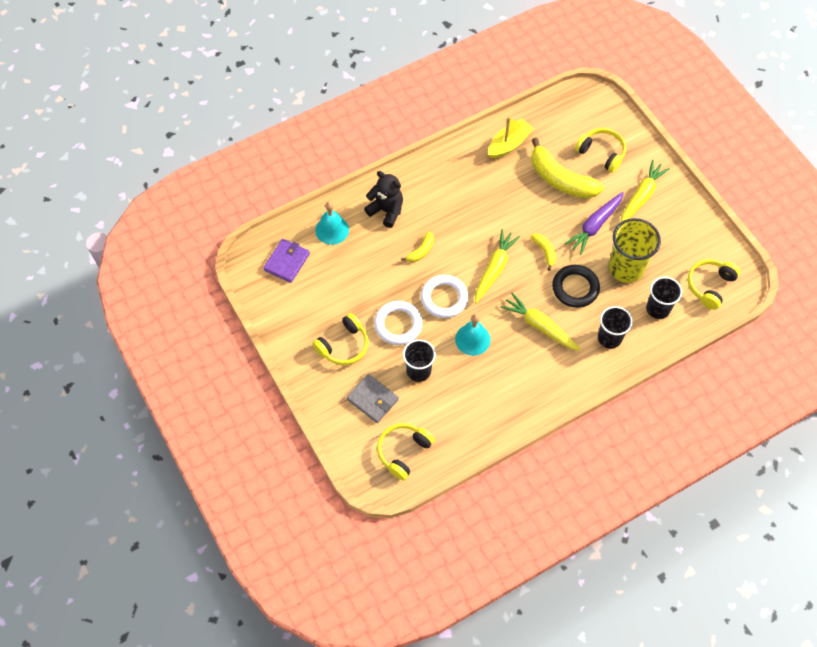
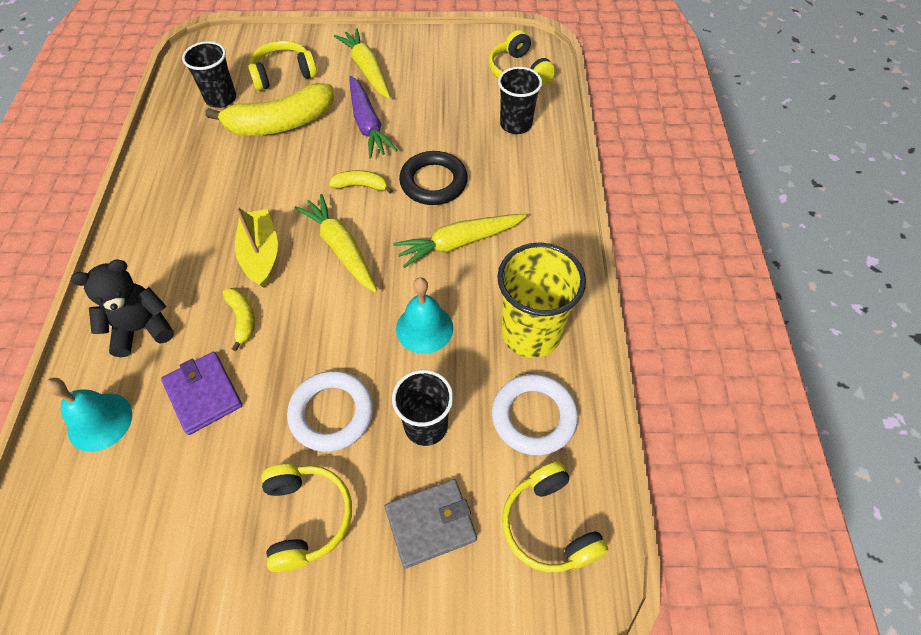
camera: 60 degrees left, 5 degrees down
purple wallet [263,239,310,283] -> purple wallet moved to [161,352,242,435]
white ring [421,275,468,318] -> white ring moved to [492,374,578,456]
yellow boat [488,116,534,158] -> yellow boat moved to [235,206,278,288]
black cup [598,306,633,349] -> black cup moved to [182,41,236,108]
yellow cup [609,218,661,283] -> yellow cup moved to [497,243,586,358]

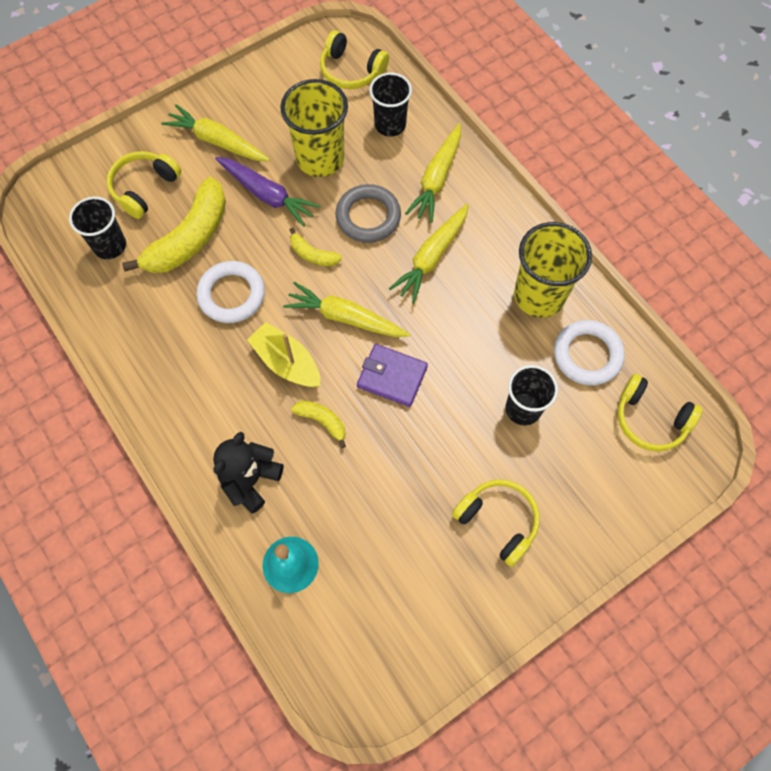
camera: 35 degrees left, 10 degrees up
purple wallet [161,352,242,435] -> purple wallet moved to [357,344,428,407]
white ring [287,371,373,452] -> white ring moved to [196,261,265,323]
yellow banana [329,170,393,194] -> yellow banana turned 120 degrees counterclockwise [290,228,342,266]
grey wallet [385,479,477,568] -> none
turquoise bell [396,277,453,354] -> none
black ring [399,151,468,205] -> grey ring [335,184,401,243]
none -> yellow cup [280,79,348,177]
none -> yellow carrot [405,123,461,223]

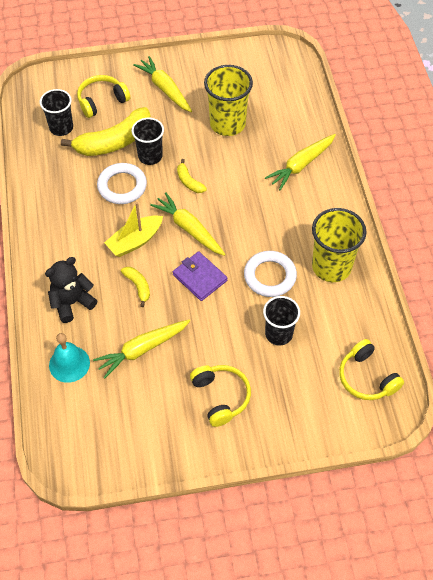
camera: 25 degrees right, 10 degrees down
purple carrot [215,157,321,227] -> none
yellow boat [247,322,320,387] -> yellow boat turned 105 degrees counterclockwise [104,202,163,257]
yellow headphones [320,30,389,89] -> none
grey ring [335,184,401,243] -> none
black cup [369,73,412,136] -> black cup moved to [132,118,164,165]
yellow carrot [389,204,469,303] -> yellow carrot moved to [93,320,190,378]
white ring [554,320,625,385] -> white ring moved to [244,251,297,297]

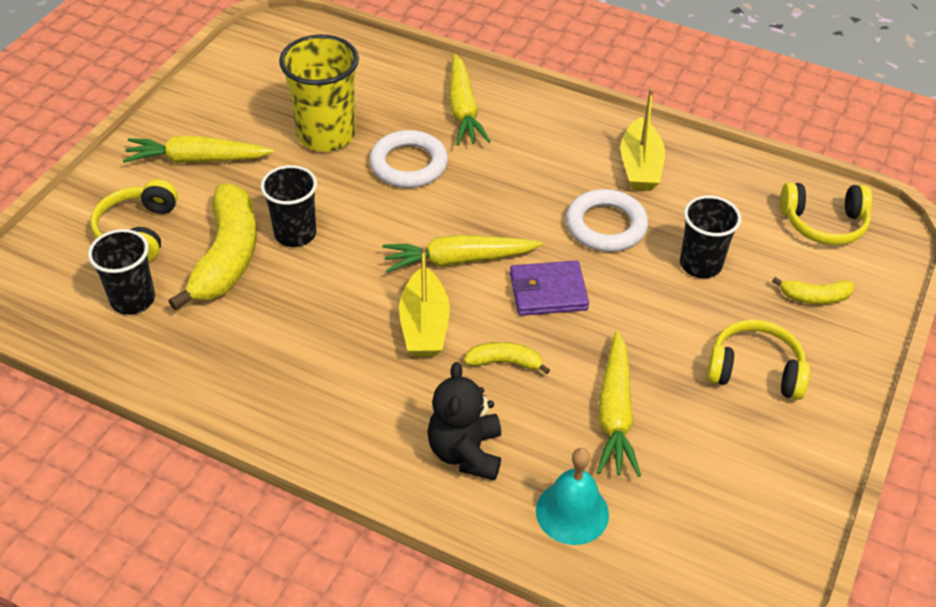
camera: 55 degrees left, 10 degrees down
white ring [97,163,147,204] -> white ring moved to [369,130,448,188]
yellow banana [177,159,207,193] -> yellow banana moved to [772,277,854,304]
yellow cup [312,208,367,282] -> yellow boat [621,88,665,191]

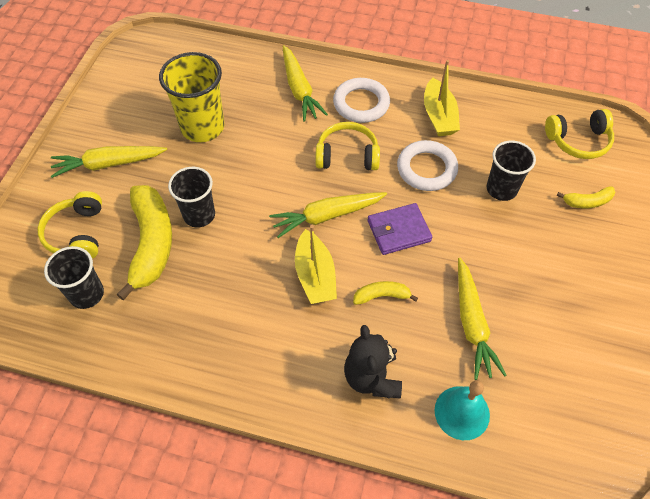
camera: 10 degrees left, 10 degrees up
white ring [369,130,448,188] -> white ring moved to [333,78,390,123]
yellow headphones [707,320,810,400] -> yellow headphones moved to [315,122,380,170]

